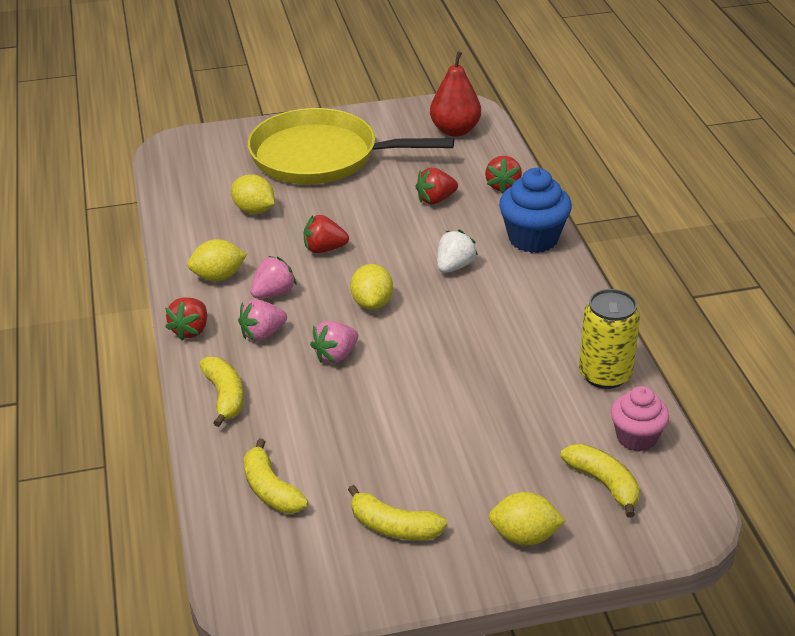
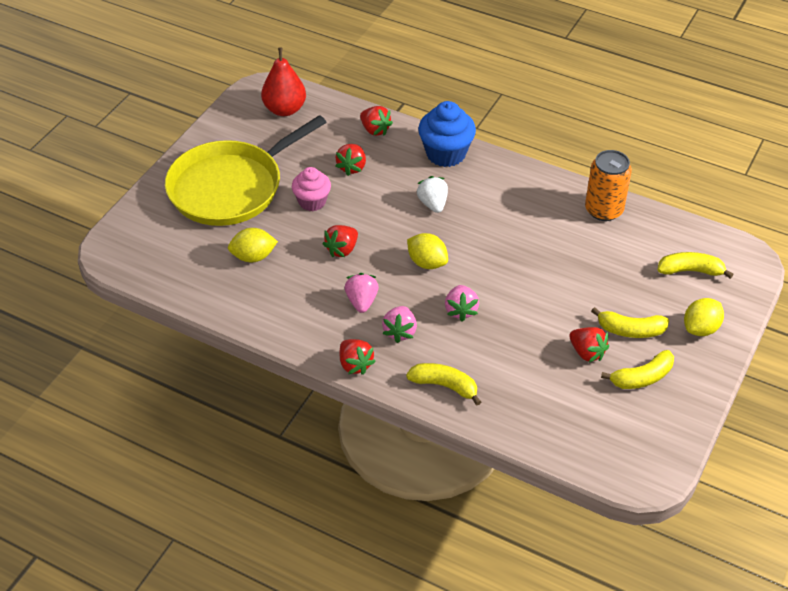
camera: 50 degrees left, 10 degrees up
yellow lemon [187,239,247,281] -> none
yellow banana [244,439,308,513] -> yellow banana moved to [591,307,669,338]
yellow can [579,289,640,389] -> orange can [585,150,632,221]
pink cupcake [611,386,669,452] -> pink cupcake moved to [292,167,331,211]
none -> red strawberry [569,327,609,362]

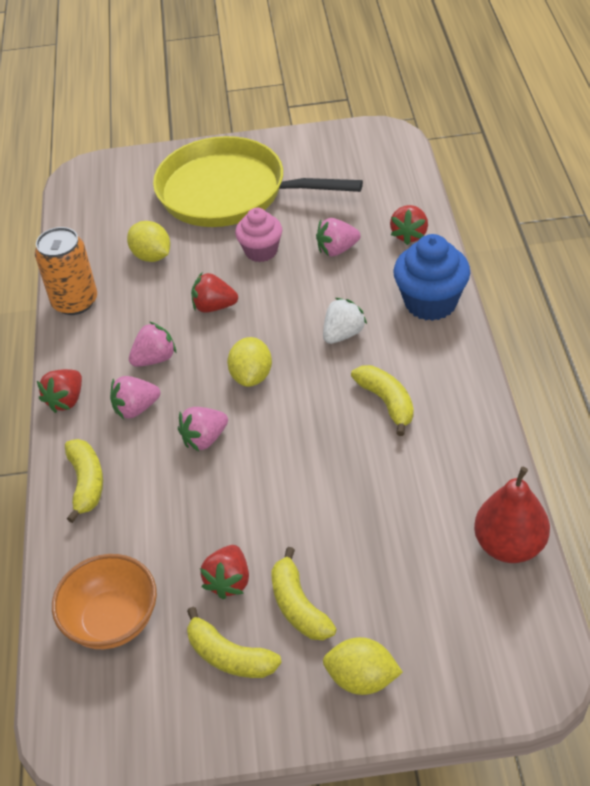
camera: 60 degrees right, 0 degrees up
red pear [261,47,306,116] -> red pear moved to [474,467,550,563]
red strawberry [335,144,366,176] -> pink strawberry [316,218,361,257]
orange can [585,150,632,221] -> orange can moved to [35,227,97,315]
yellow banana [658,252,734,279] -> yellow banana moved to [351,365,414,436]
none -> orange bowl [52,554,157,649]

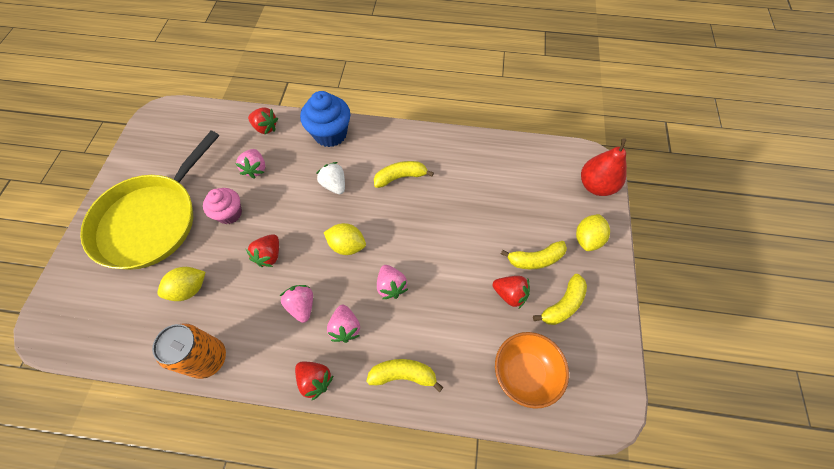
camera: 80 degrees left, 15 degrees up
red pear [474,467,550,563] -> red pear moved to [581,138,627,196]

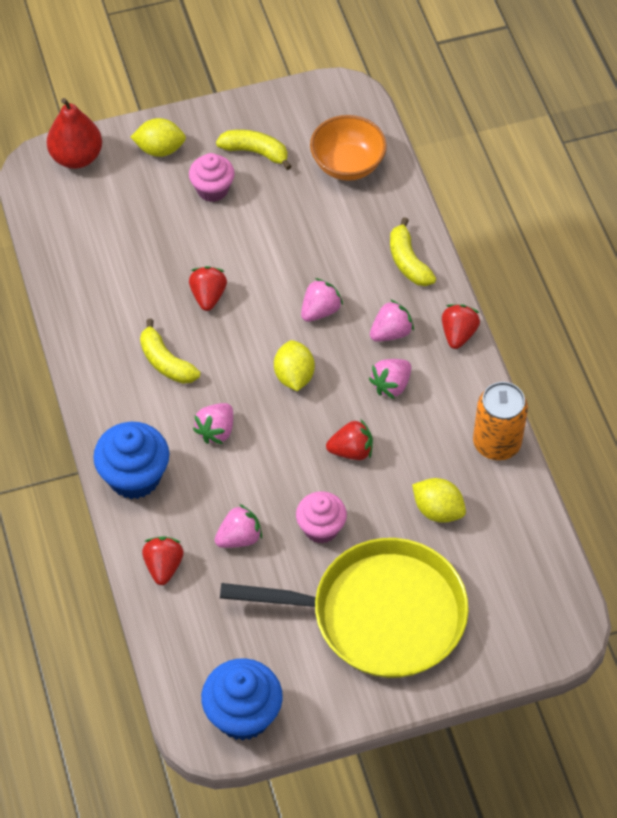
camera: 115 degrees left, 5 degrees down
white strawberry [316,162,345,194] -> pink strawberry [193,403,233,444]
red strawberry [493,276,530,308] -> red strawberry moved to [189,266,227,311]
yellow banana [501,241,567,269] -> pink cupcake [189,153,235,202]
none -> blue cupcake [201,658,283,741]

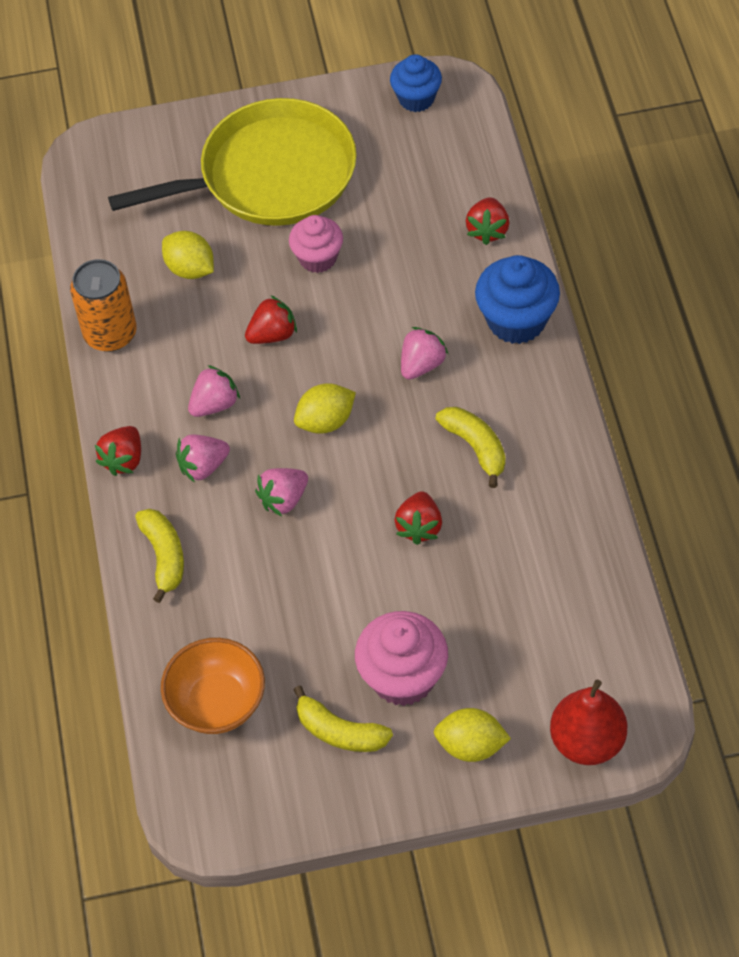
camera: 170 degrees left, 0 degrees up
pink cupcake [189,153,235,202] -> pink cupcake [355,611,448,706], size x1.50
blue cupcake [201,658,283,741] -> blue cupcake [390,54,442,112], size x0.67
pink strawberry [215,504,262,548] -> none
yellow pan [220,538,469,678] -> yellow pan turned 150 degrees clockwise [108,98,357,226]
yellow lemon [274,340,315,391] -> yellow lemon turned 60 degrees clockwise [294,383,356,434]
red strawberry [326,419,373,460] -> red strawberry turned 150 degrees clockwise [245,296,297,344]

